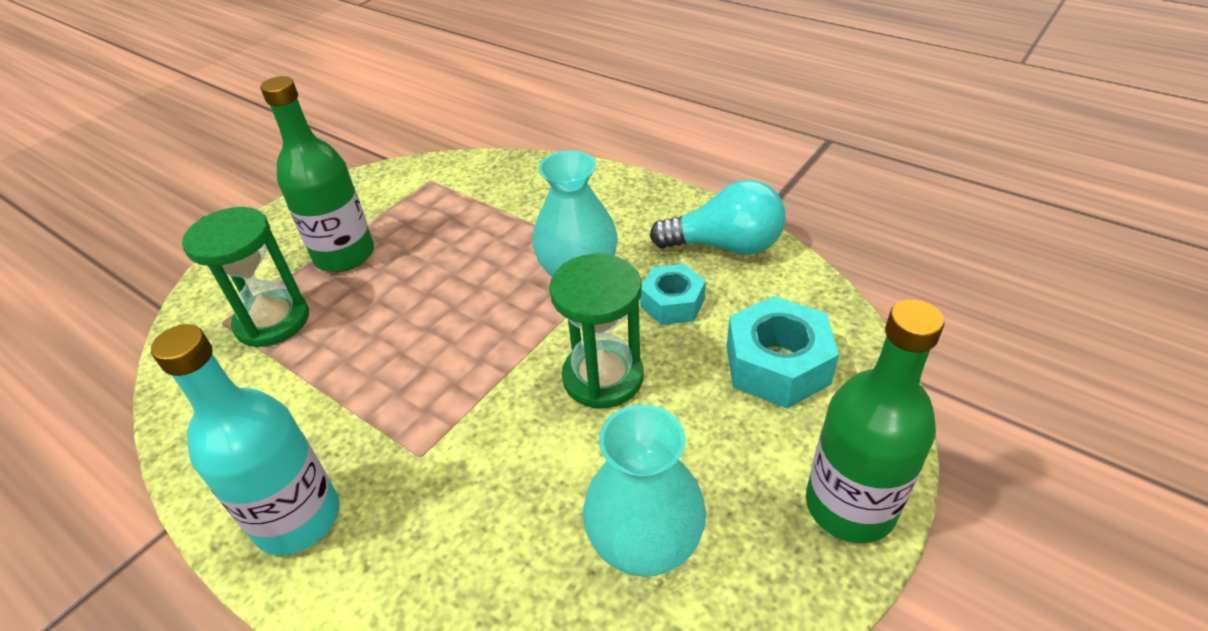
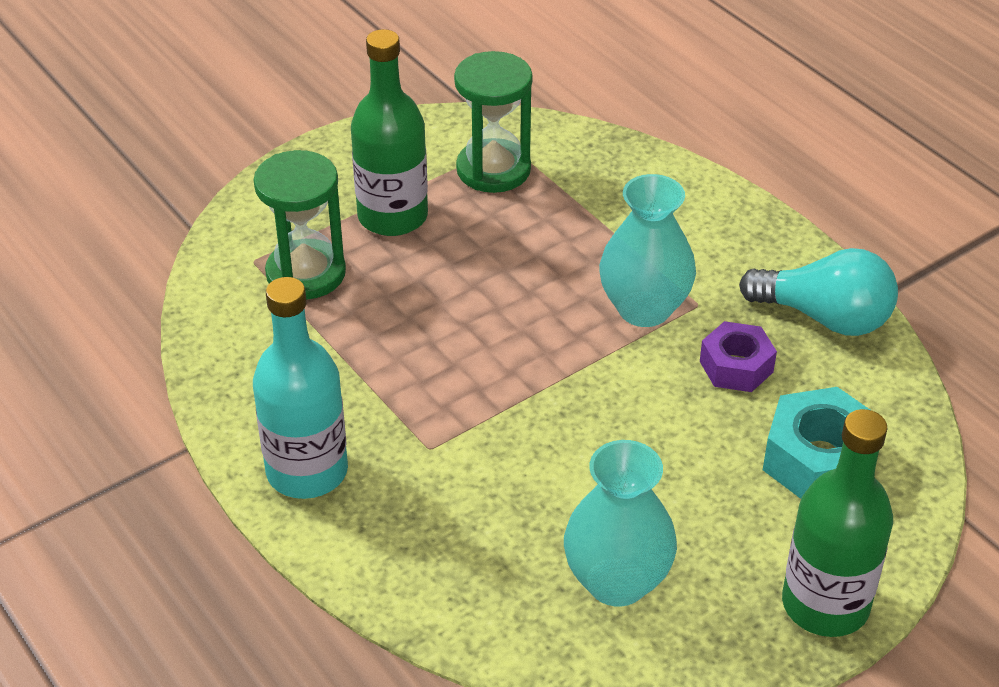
camera: 15 degrees right, 0 degrees up
green hourglass [549,254,644,408] -> green hourglass moved to [454,51,533,193]
turquoise nut [640,264,706,325] -> purple nut [700,321,777,392]

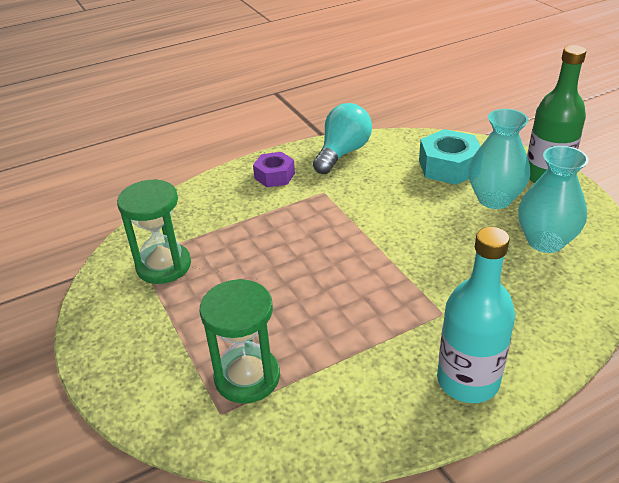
camera: 80 degrees left, 5 degrees down
green bottle [351,29,428,236] -> none
turquoise vase [599,174,696,327] -> turquoise vase moved to [469,109,530,209]
purple nut [700,321,777,392] -> purple nut moved to [253,152,295,187]

